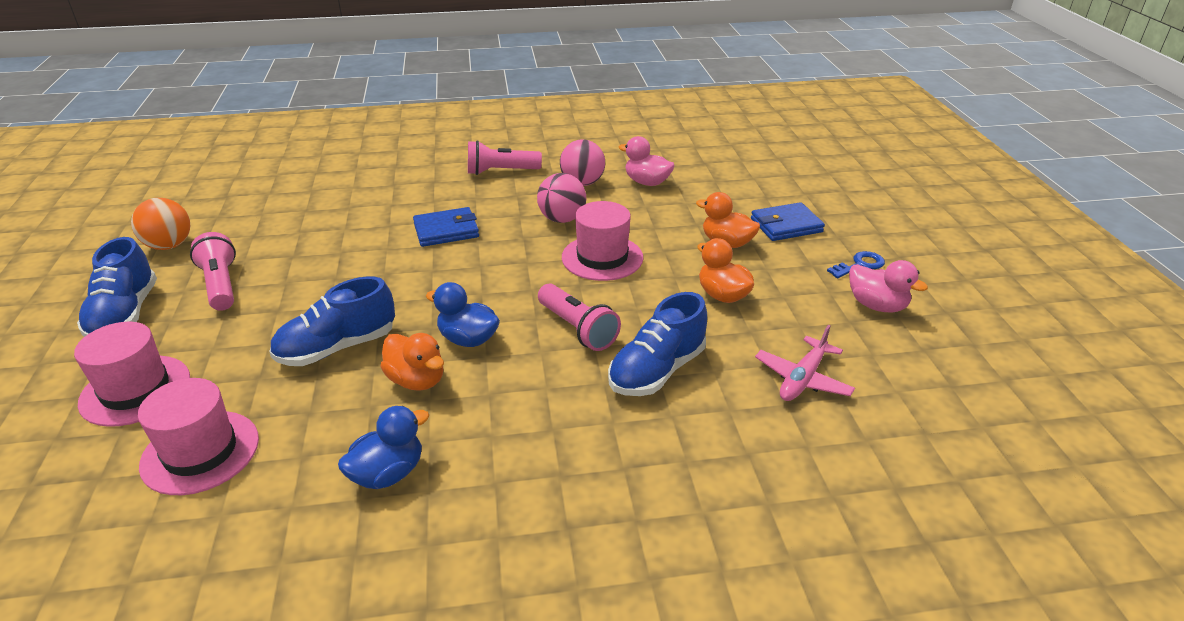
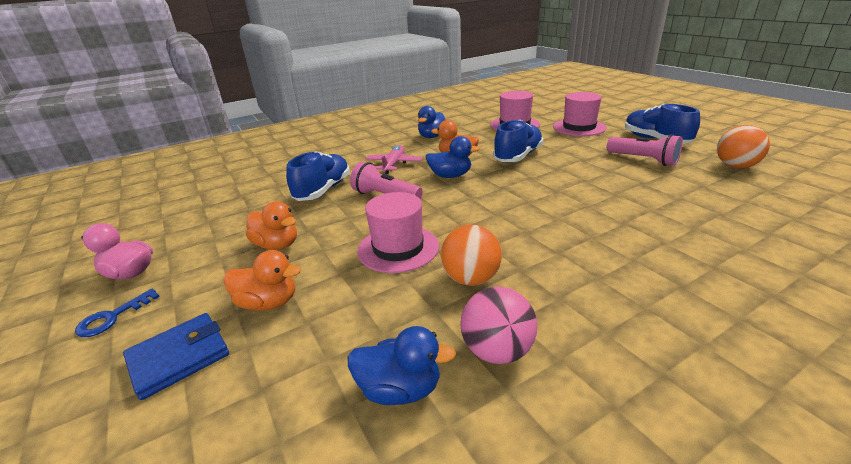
camera: 160 degrees right, 5 degrees down
blue wallet [413,207,479,247] -> none
pink flashlight [468,140,542,175] -> none
pink ball [537,173,586,223] -> orange ball [441,225,502,286]
pink duck [618,136,675,186] -> blue duck [348,326,456,405]
pink plane [755,325,855,401] -> pink plane moved to [365,145,423,174]

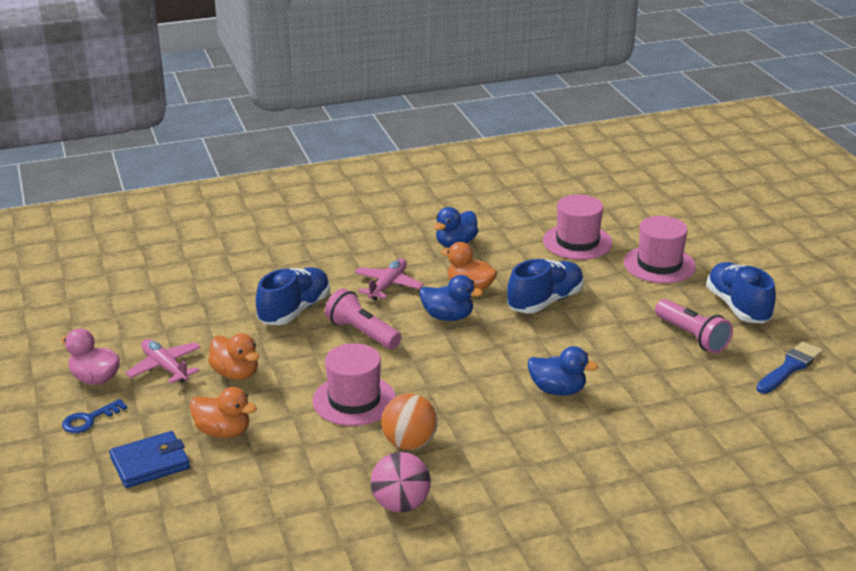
camera: 10 degrees right, 0 degrees up
blue duck [348,326,456,405] -> blue duck moved to [528,346,598,396]
orange ball [717,125,770,168] -> blue brush [756,341,823,394]
none -> pink plane [125,339,201,383]

